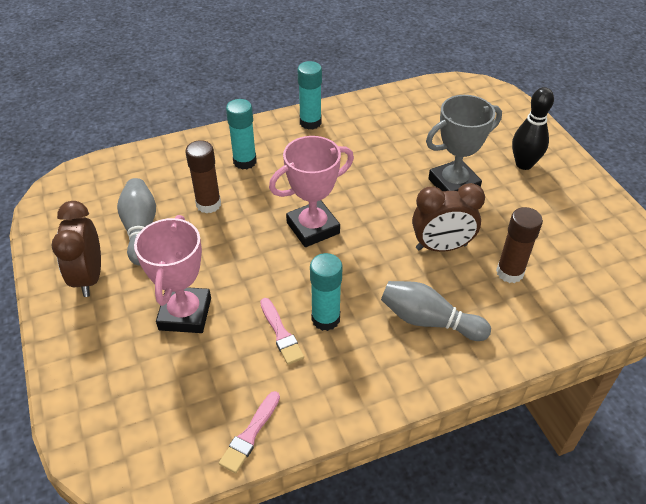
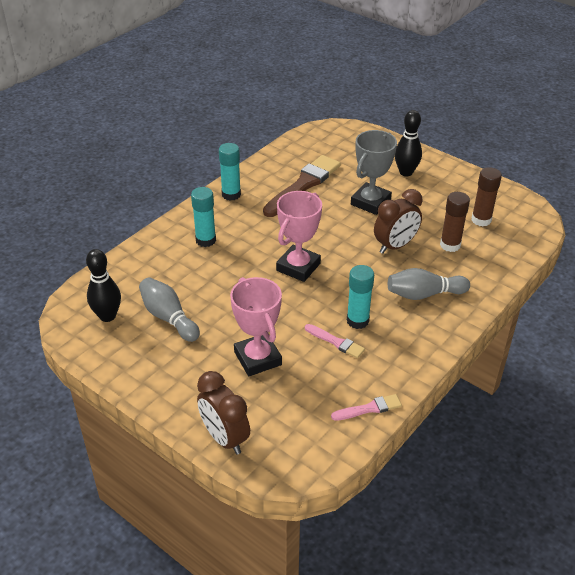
camera: 30 degrees left, 5 degrees down
brown clock [51,201,101,297] -> brown clock moved to [197,371,250,455]
brown glue stick [185,140,221,213] -> brown glue stick moved to [471,167,502,227]
pink brush [219,391,280,473] -> pink brush turned 105 degrees counterclockwise [331,394,402,421]
none -> black bowling pin [86,249,121,322]
none -> brown brush [263,155,341,217]

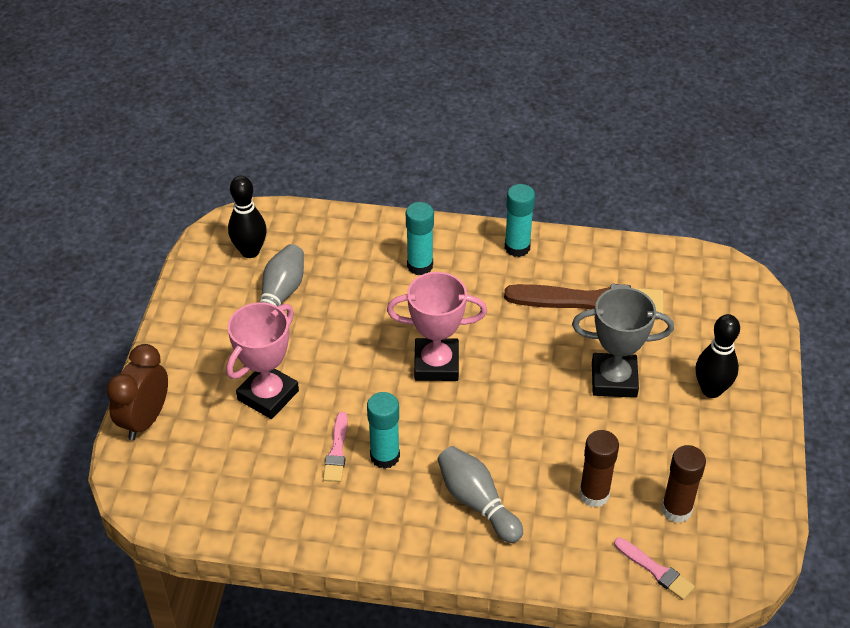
camera: 60 degrees right, 5 degrees up
pink brush [331,394,402,421] -> pink brush moved to [614,538,695,600]
brown clock [374,189,423,254] -> none

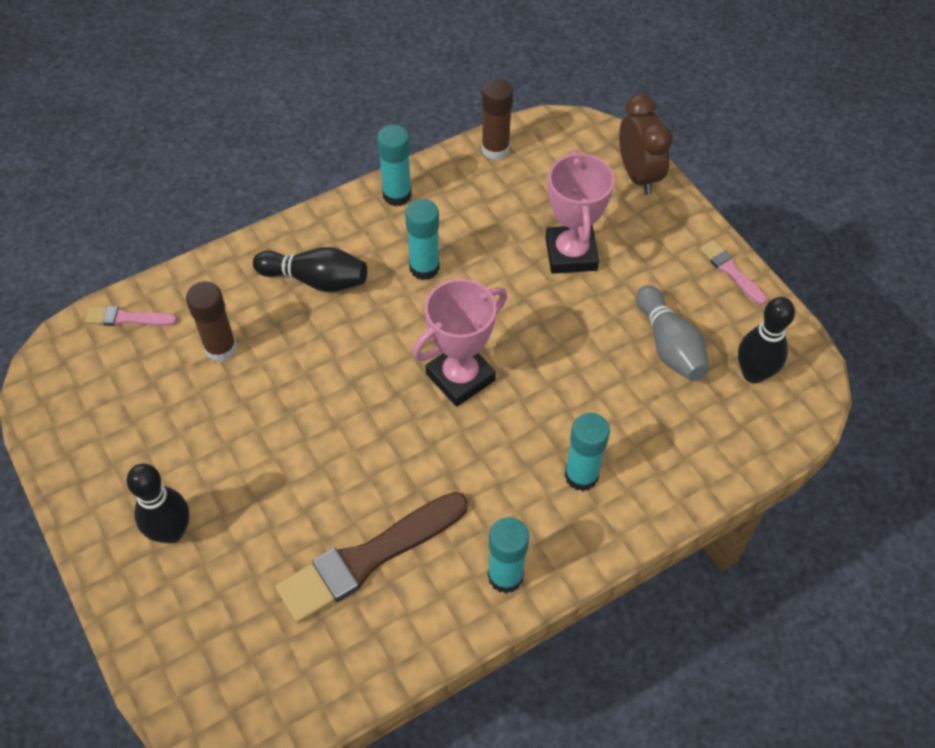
camera: 140 degrees right, 10 degrees up
pink brush [323,412,348,482] -> pink brush moved to [699,240,767,304]
grey bowling pin [437,446,523,543] -> black bowling pin [253,247,367,292]
grey trophy [572,287,674,398] -> none
brown glue stick [661,445,706,523] -> brown glue stick moved to [481,79,513,160]
none -> turquoise glue stick [377,125,412,206]

